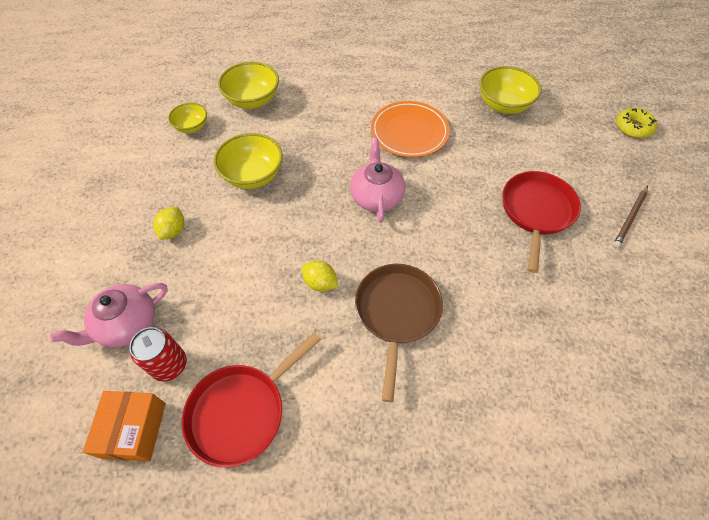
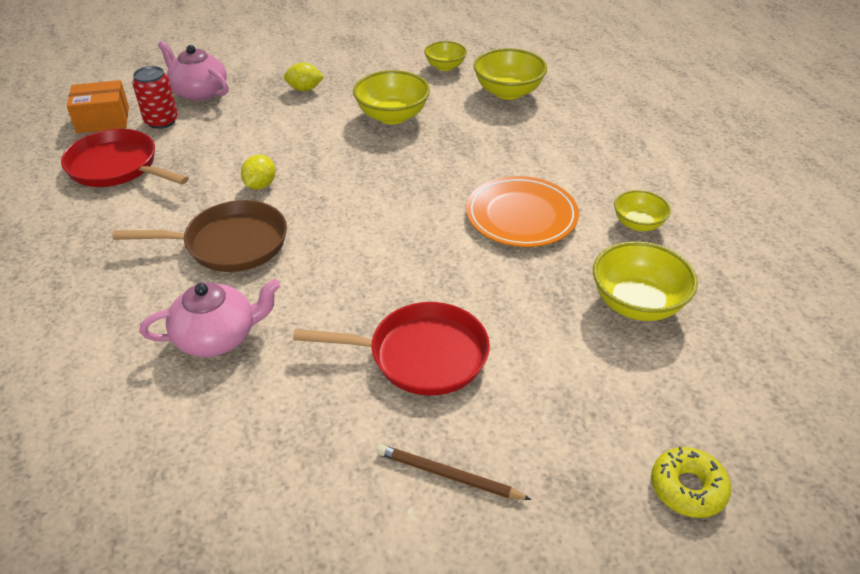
camera: 75 degrees right, 15 degrees down
pink teapot [350,138,405,223] -> pink teapot moved to [140,279,280,357]
none -> yellow bowl [614,190,671,231]

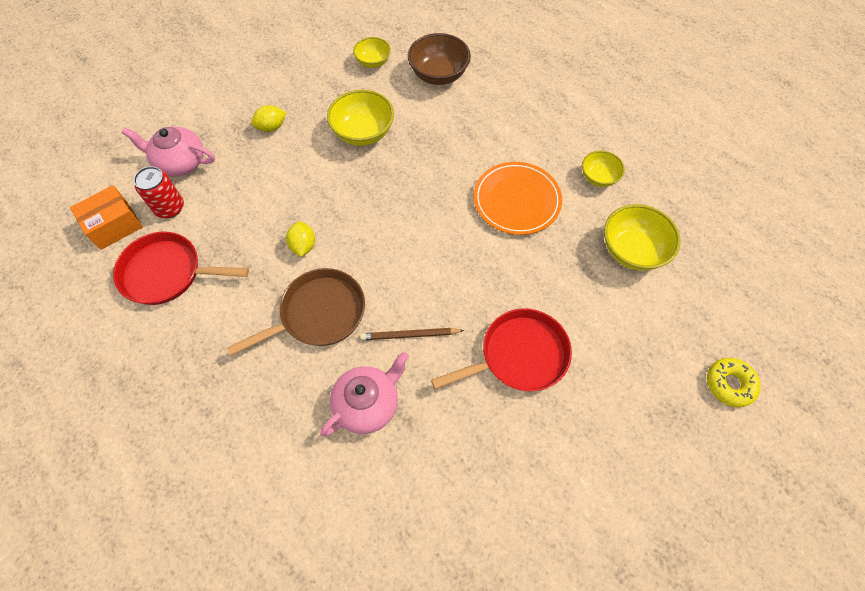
camera: 25 degrees left, 20 degrees up
brown pencil [377,445,532,500] -> brown pencil moved to [360,328,464,340]
yellow bowl [474,48,547,100] -> brown bowl [408,33,471,85]

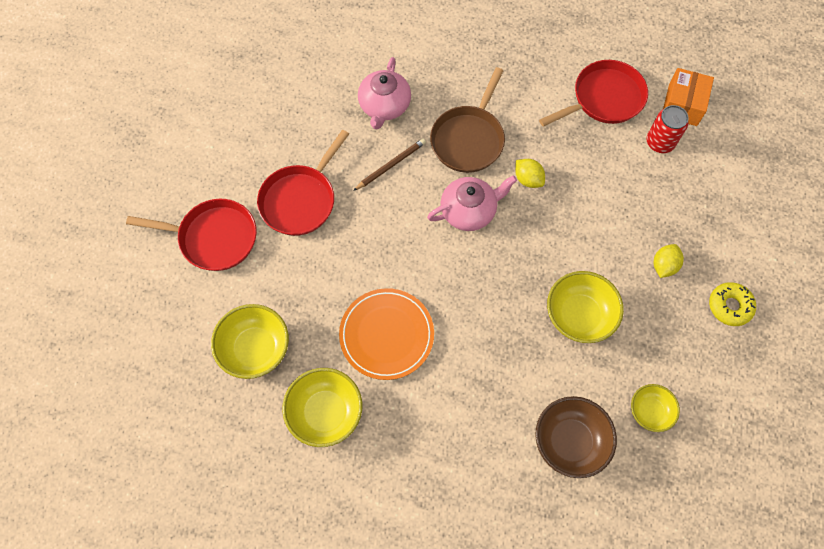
camera: 145 degrees right, 5 degrees up
pink teapot [122,127,215,176] -> pink teapot moved to [427,175,517,231]
yellow bowl [582,151,625,187] -> yellow bowl [282,368,362,447], size x1.63
yellow donut [707,358,761,408] -> yellow donut moved to [709,282,756,326]
none -> red pan [126,199,257,271]

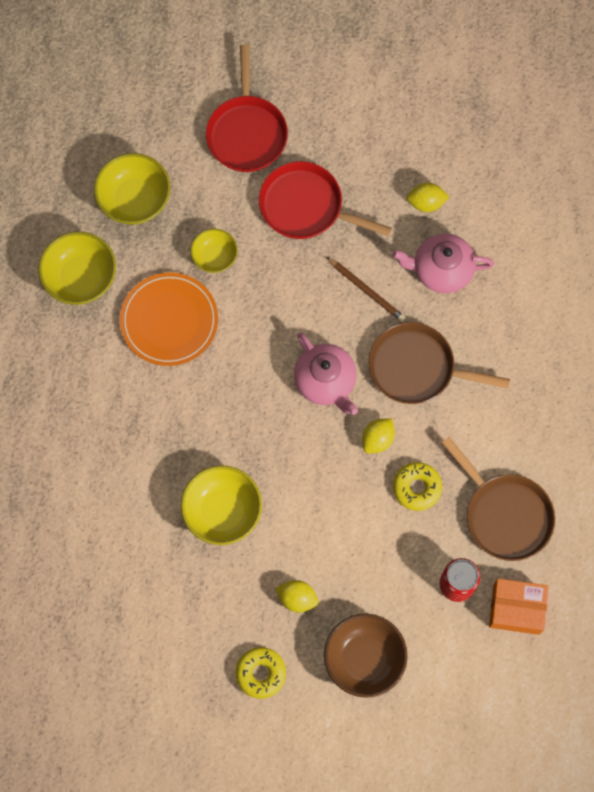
camera: 80 degrees right, 5 degrees up
brown bowl [535,396,617,478] -> brown bowl moved to [324,614,408,698]
red pan [539,60,648,127] -> brown pan [442,437,555,561]
yellow bowl [631,384,680,432] -> yellow bowl moved to [190,229,238,273]
none -> yellow donut [393,462,442,511]
none -> yellow lemon [407,183,449,212]

